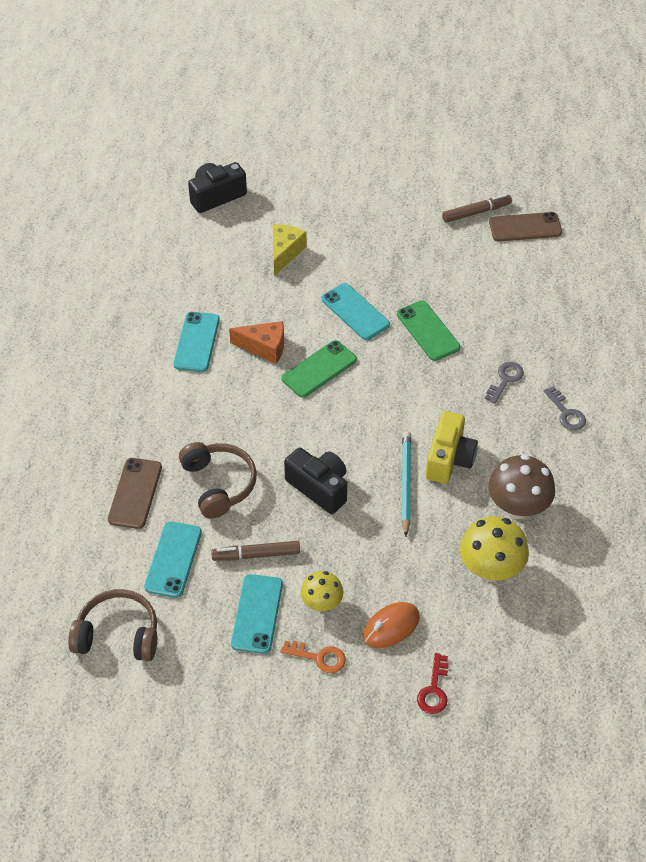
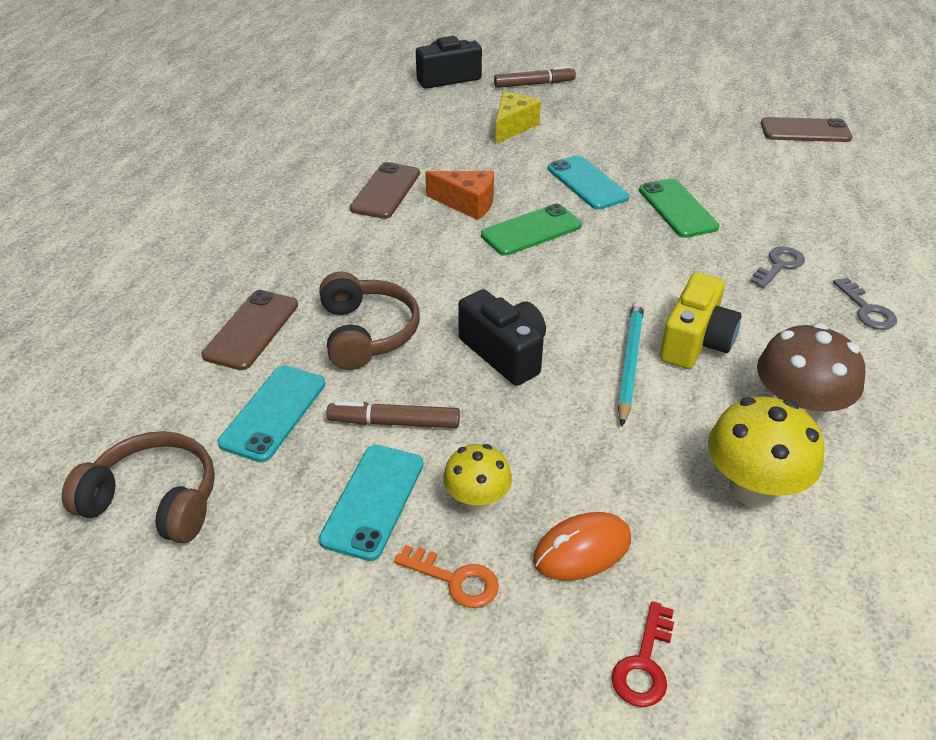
camera: 10 degrees right, 10 degrees down
turquoise phone [174,312,220,372] -> brown phone [350,162,420,219]
brown marker [442,194,512,223] -> brown marker moved to [494,66,576,88]

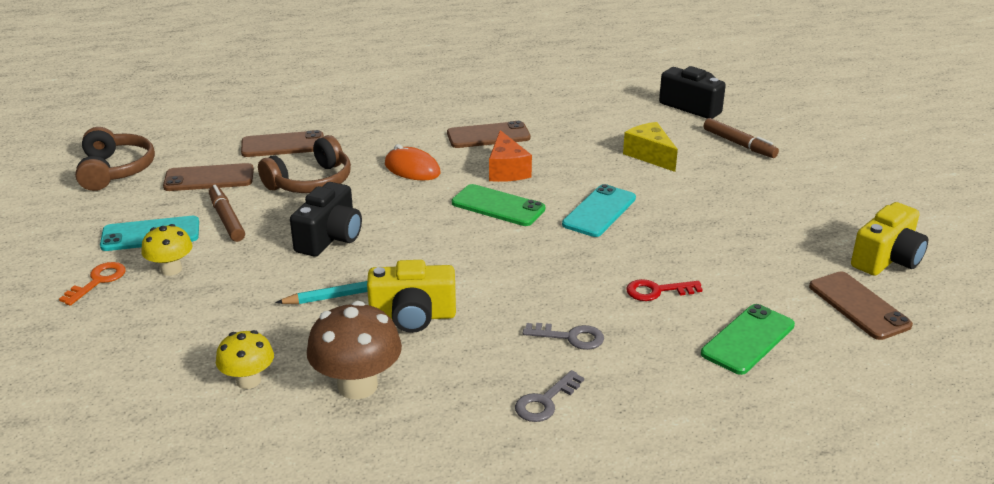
camera: 60 degrees right, 10 degrees down
turquoise phone [218,366,325,462] -> brown phone [163,163,254,191]
orange key [394,545,499,608] -> orange key turned 150 degrees counterclockwise [59,262,126,306]
yellow cheese [495,92,541,144] -> yellow cheese turned 120 degrees counterclockwise [623,122,678,172]
orange mouse [533,512,631,581] -> orange mouse moved to [385,144,441,181]
red key [611,601,674,707] -> red key moved to [626,279,703,301]
green phone [639,179,719,238] -> green phone moved to [701,304,795,375]
yellow mushroom [708,396,825,507] -> yellow mushroom [216,330,274,389], size x0.62
none -> yellow camera [851,202,928,276]

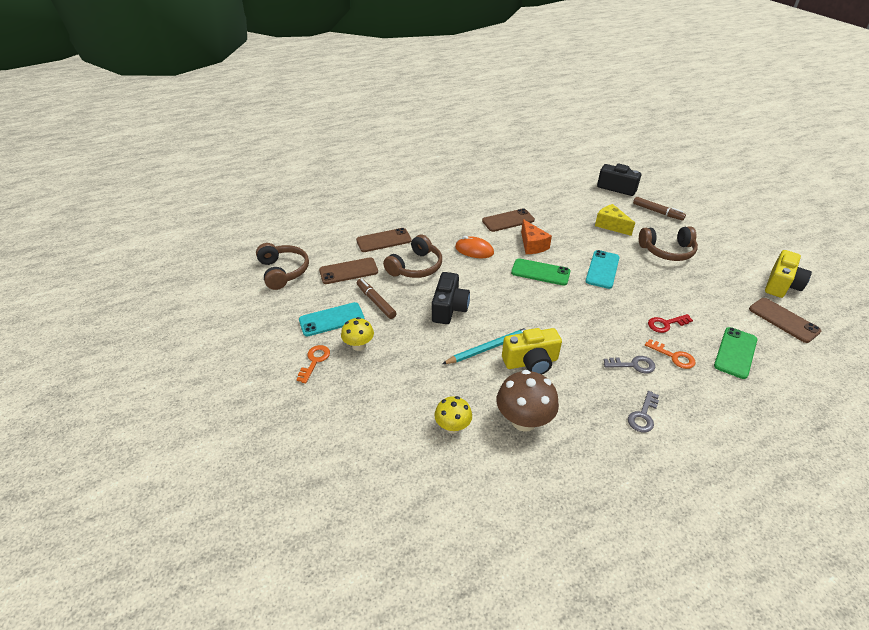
camera: 10 degrees left, 10 degrees up
none -> brown headphones [639,226,698,261]
none -> orange key [645,339,696,369]

